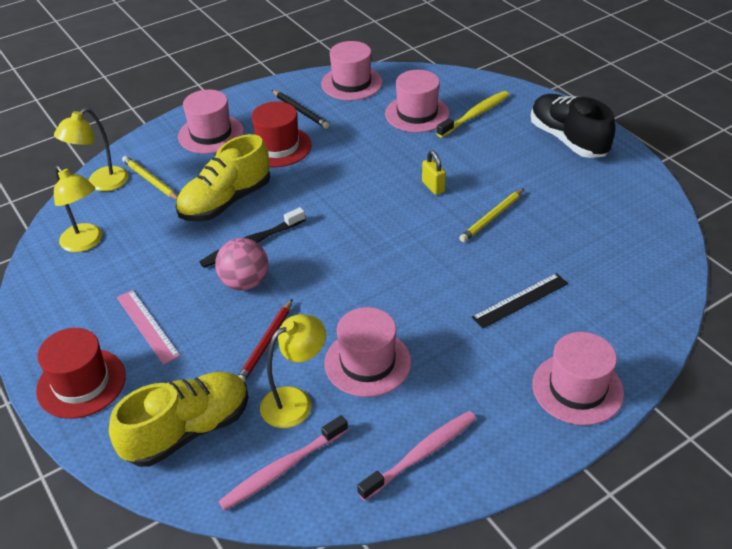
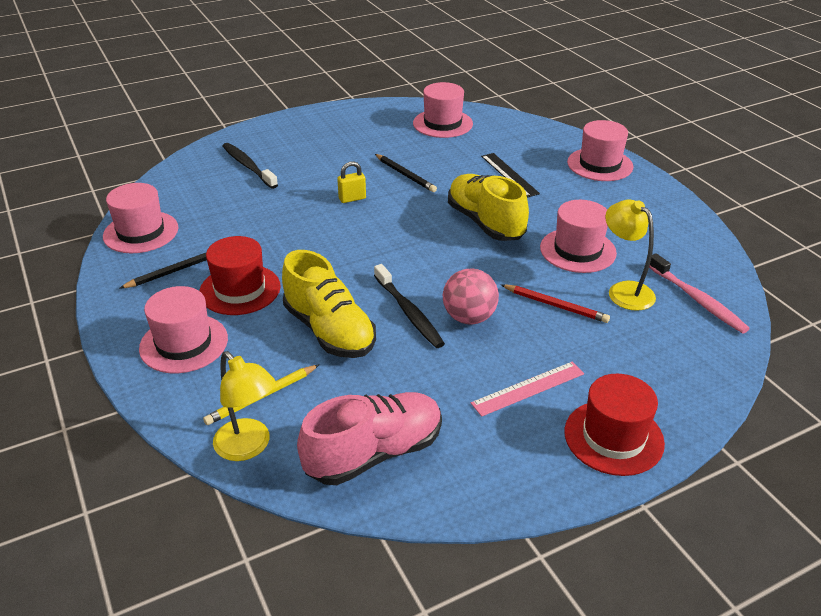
camera: 85 degrees left, 5 degrees down
yellow lamp [54,166,102,252] -> pink shoe [297,392,442,485]
yellow shoe [109,372,249,467] -> yellow shoe moved to [448,174,529,241]
pink toothbrush [357,411,476,501] -> none
pink hat [385,70,450,132] -> pink hat moved to [413,82,473,138]
yellow toothbrush [436,91,509,138] -> black toothbrush [222,143,278,189]
yellow pencil [459,188,525,242] -> black pencil [375,154,437,192]
black shoe [531,94,615,158] -> none

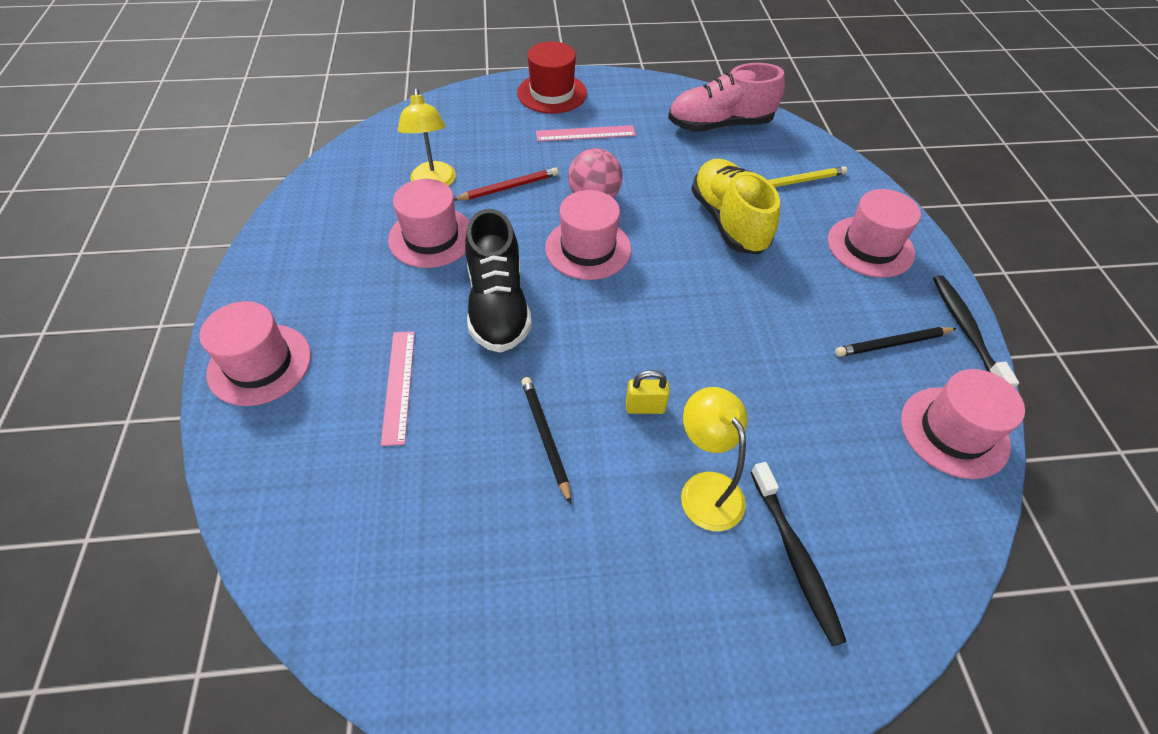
camera: 160 degrees left, 15 degrees up
red hat [199,236,281,315] -> none
yellow lamp [213,351,276,461] -> yellow lamp moved to [681,387,748,531]
black toothbrush [374,264,445,348] -> black toothbrush moved to [933,275,1019,388]
pink hat [413,82,473,138] -> pink hat moved to [545,190,631,280]
yellow shoe [448,174,529,241] -> black shoe [465,209,532,353]
black ruler [481,153,540,198] -> pink ruler [381,331,415,446]
red pencil [501,284,610,323] -> red pencil turned 105 degrees clockwise [454,167,558,201]
pink toothbrush [649,253,750,333] -> none

